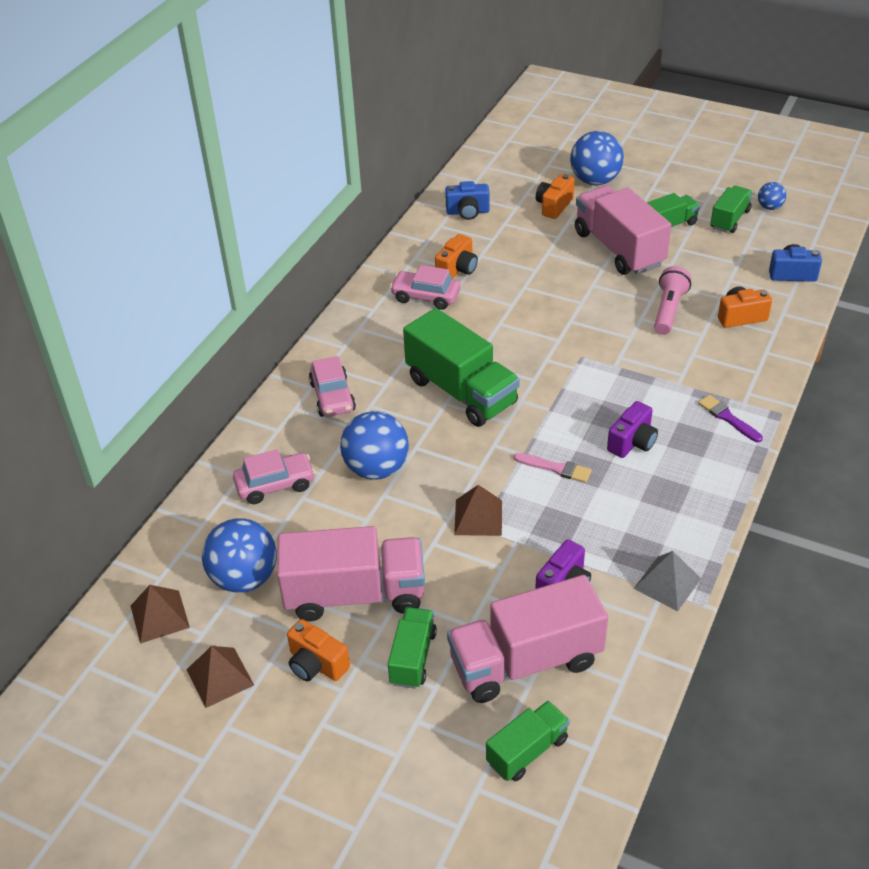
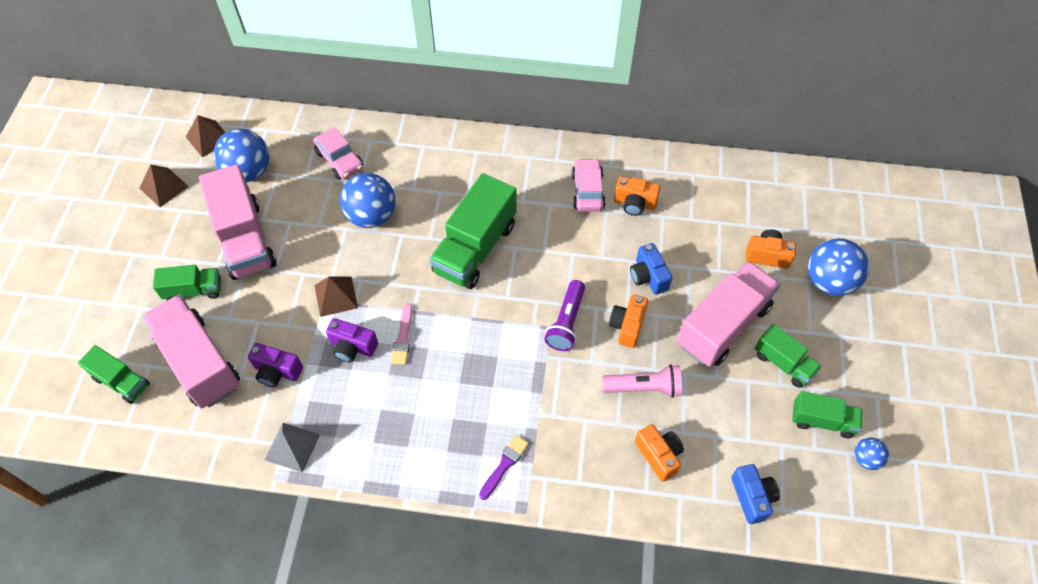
camera: 70 degrees right, 15 degrees up
orange camera [287,619,350,681] -> orange camera moved to [609,294,648,348]
pink car [309,356,356,417] -> none
blue camera [445,181,490,220] -> blue camera moved to [630,243,672,295]
purple camera [607,401,658,458] -> purple camera moved to [326,318,378,362]
none -> purple flashlight [544,280,585,351]

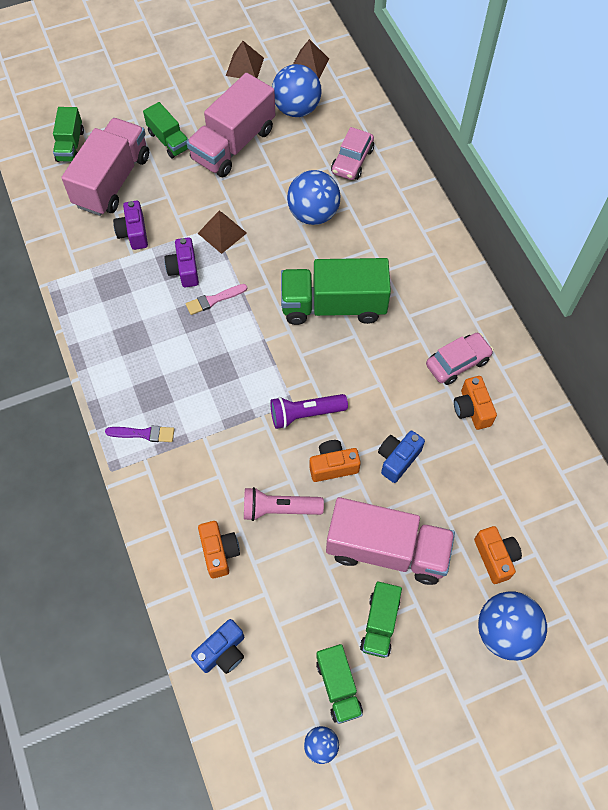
camera: 60 degrees right, 5 degrees up
grey pyramid [265,423,320,473] -> none
pink flashlight [602,364,682,398] -> pink flashlight turned 120 degrees clockwise [244,487,324,521]
orange camera [635,424,684,482] -> orange camera turned 45 degrees counterclockwise [198,521,240,578]

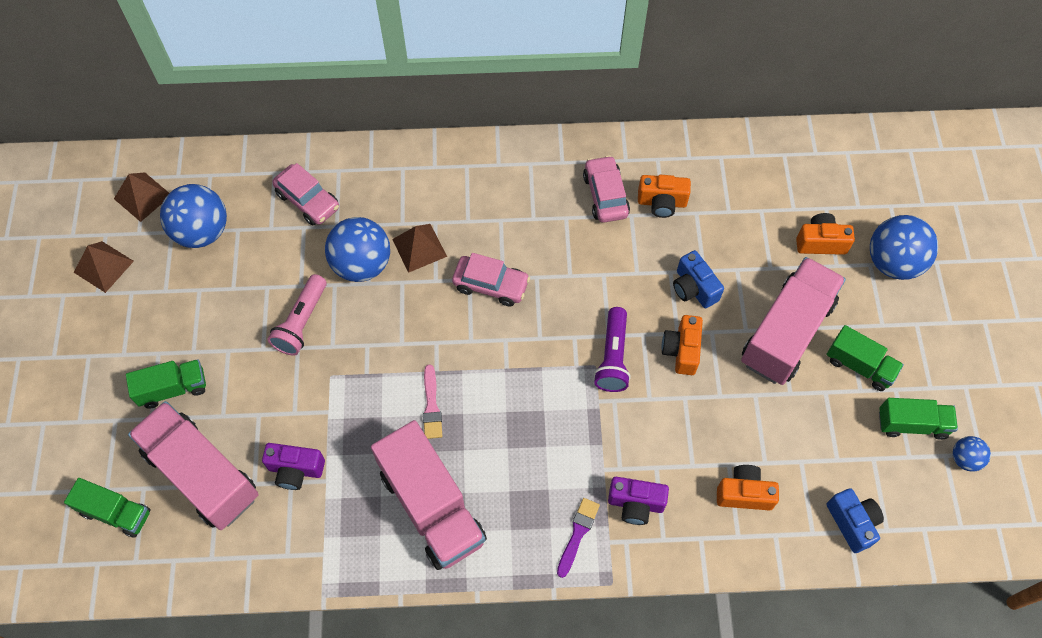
camera: 70 degrees left, 0 degrees up
purple camera [165,237,199,288] -> purple camera moved to [608,477,669,525]
pink truck [186,73,275,177] -> pink truck moved to [371,420,487,570]
brown pyramid [198,211,247,254] -> brown pyramid moved to [392,224,447,273]
pink flashlight [244,487,324,521] -> pink flashlight moved to [267,274,327,356]
green truck [281,258,391,325] -> pink car [452,253,530,306]

